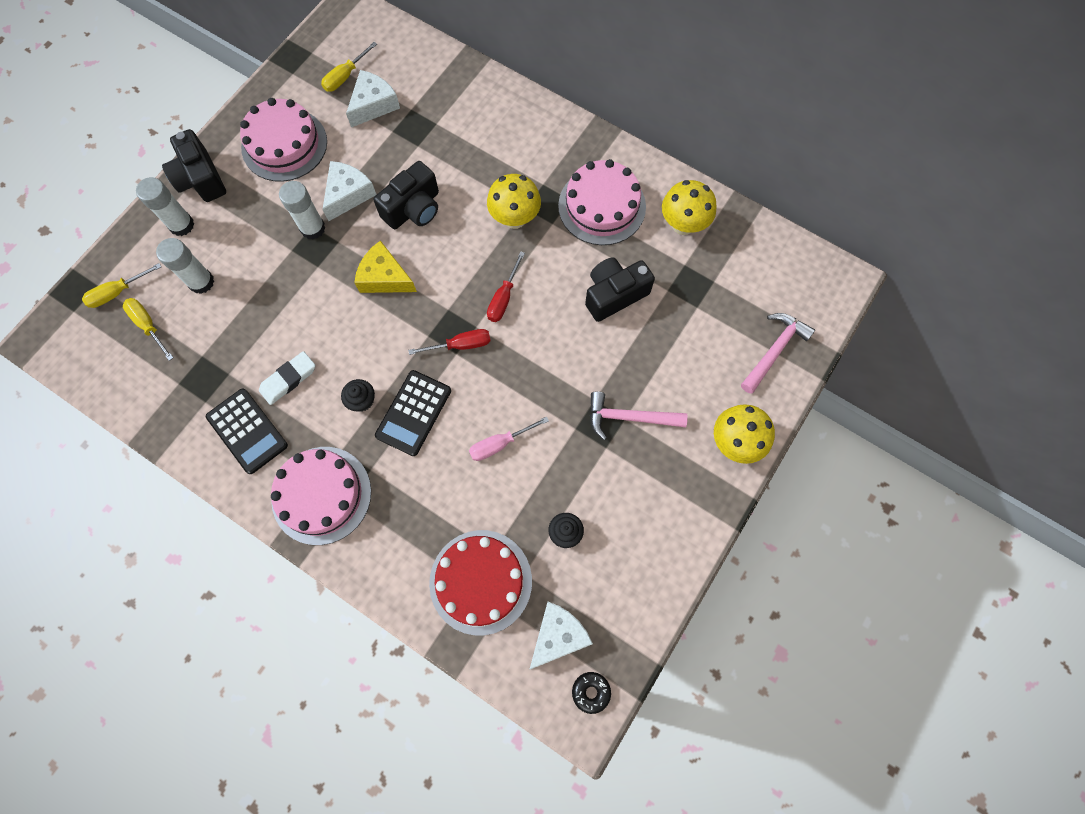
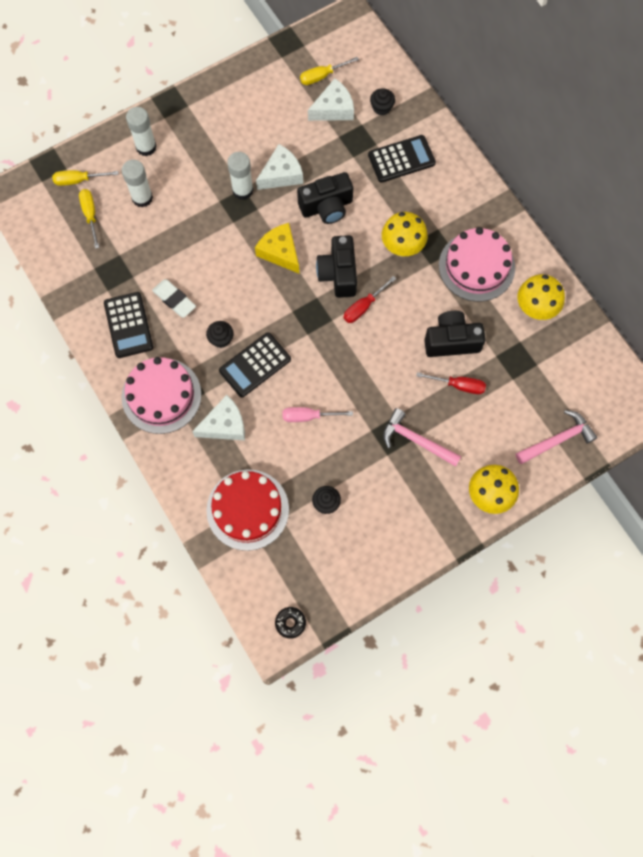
camera: 25 degrees right, 0 degrees up
black camera [162,129,226,202] -> black camera moved to [316,235,357,298]
pink cake [240,98,327,182] -> none
white eraser [259,351,315,405] -> white eraser turned 60 degrees clockwise [152,279,196,318]
red screwdriver [408,329,491,355] -> red screwdriver moved to [416,372,486,394]
white cheese [529,602,593,670] -> white cheese moved to [192,395,245,441]
none -> black calculator [368,135,436,183]
none -> black cupcake [370,88,395,115]

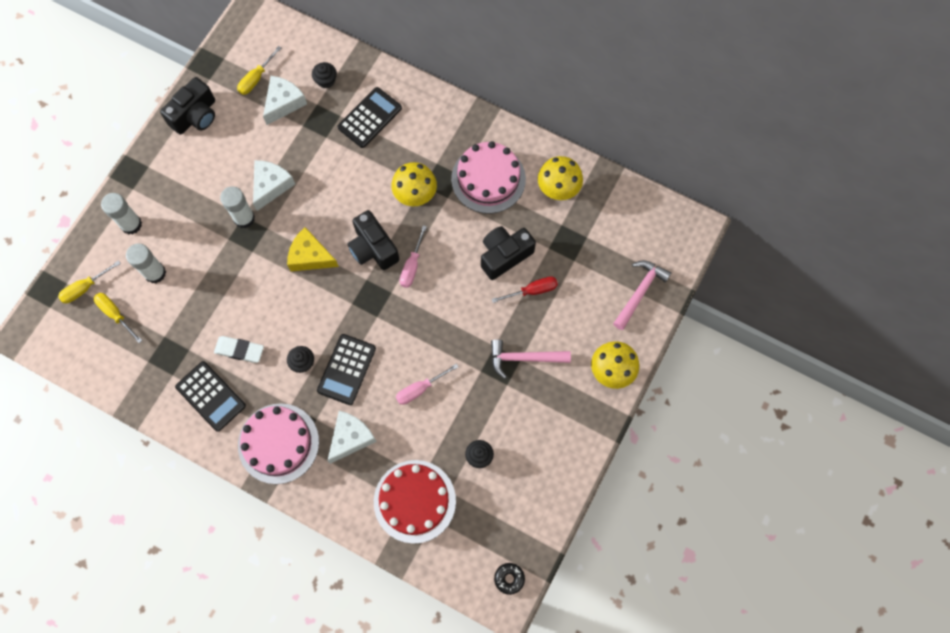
camera: 30 degrees left, 0 degrees up
black camera [297,172,353,224] -> black camera moved to [160,77,215,135]
red screwdriver [344,276,396,323] -> pink screwdriver [400,225,427,288]

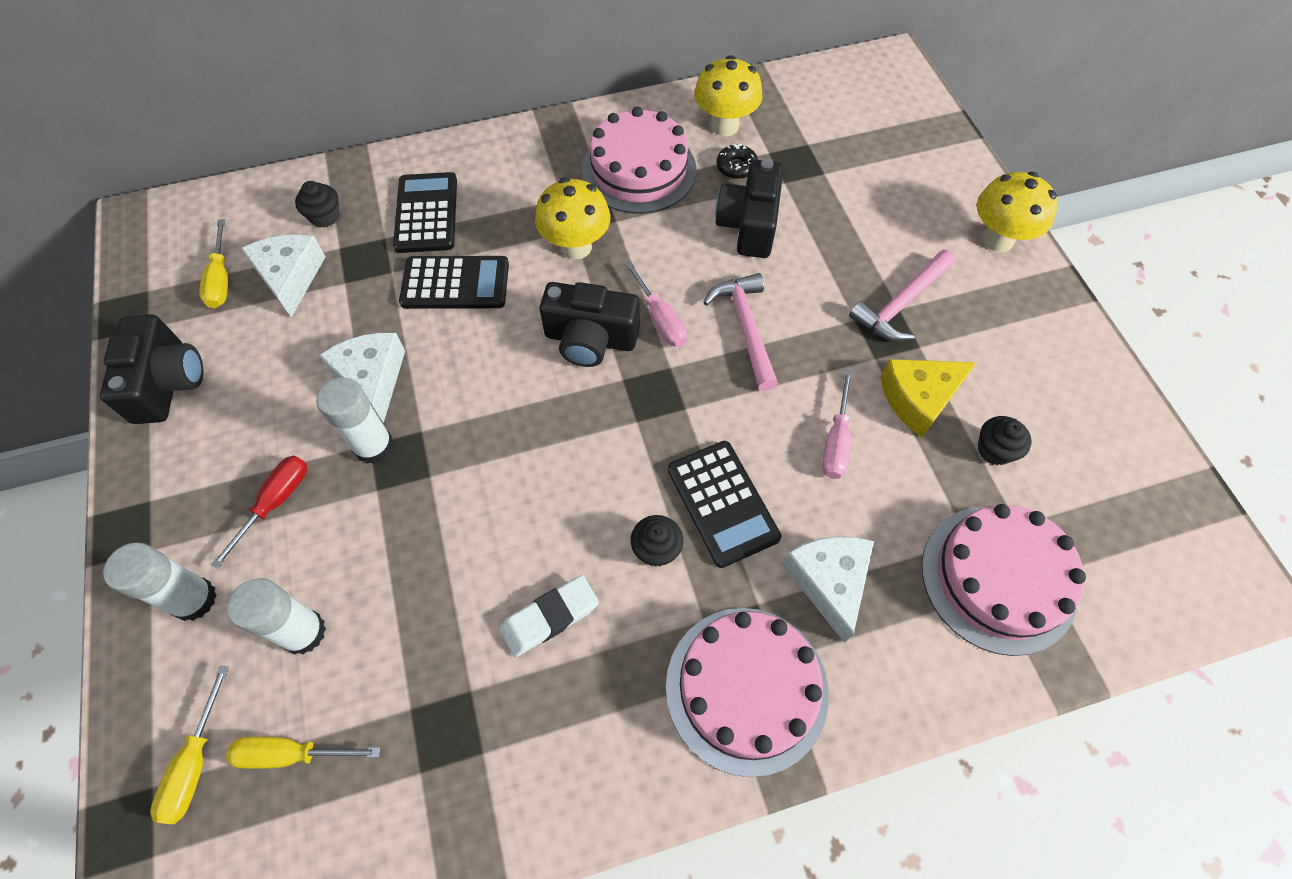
camera: 45 degrees left, 10 degrees down
black calculator [175,361,246,432] -> black calculator moved to [399,256,509,309]
yellow cheese [287,227,339,271] -> yellow cheese moved to [880,359,977,438]
red cake [374,460,456,544] -> pink cake [922,504,1086,656]
red screwdriver [492,276,558,303] -> red screwdriver moved to [211,455,307,569]
black donut [494,563,525,595] -> black donut moved to [716,144,758,179]
pink hammer [613,260,671,330] -> pink hammer moved to [703,273,778,391]

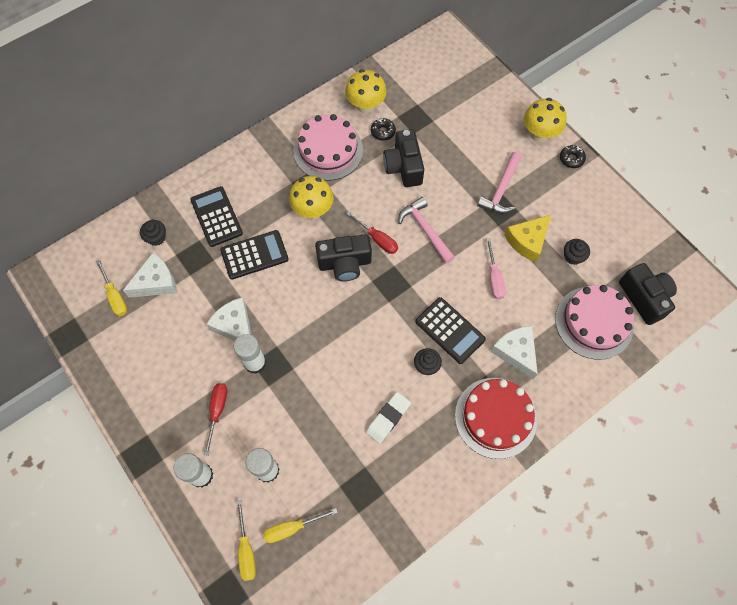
camera: 20 degrees left, 5 degrees up
black camera [100,314,204,424] -> black camera moved to [619,263,677,325]
white cheese [241,235,326,317] -> white cheese turned 90 degrees clockwise [123,253,177,298]
pink screwdriver [625,261,687,347] -> red screwdriver [346,211,398,254]
pink cake [666,608,829,777] -> red cake [455,378,537,459]
none -> black donut [560,145,586,168]

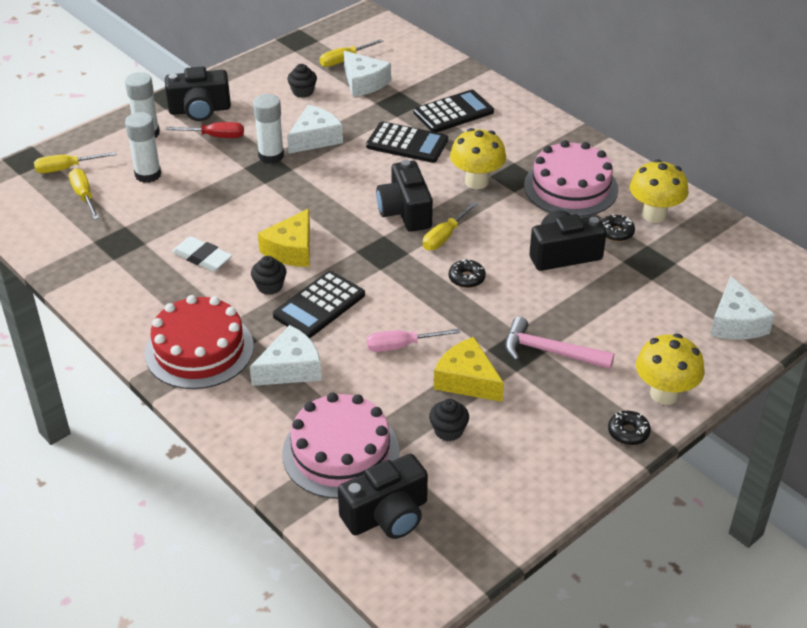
camera: 85 degrees right, 25 degrees down
black cupcake [140,220,166,246] -> black cupcake moved to [287,64,317,98]
black calculator [220,230,289,280] -> black calculator turned 45 degrees counterclockwise [366,121,448,163]
red screwdriver [346,211,398,254] -> yellow screwdriver [423,202,478,251]
pink hammer [398,197,455,264] -> black donut [449,259,486,288]
none -> black camera [165,66,231,121]
none -> yellow cheese [258,209,310,267]
none -> white cheese [710,276,775,340]

